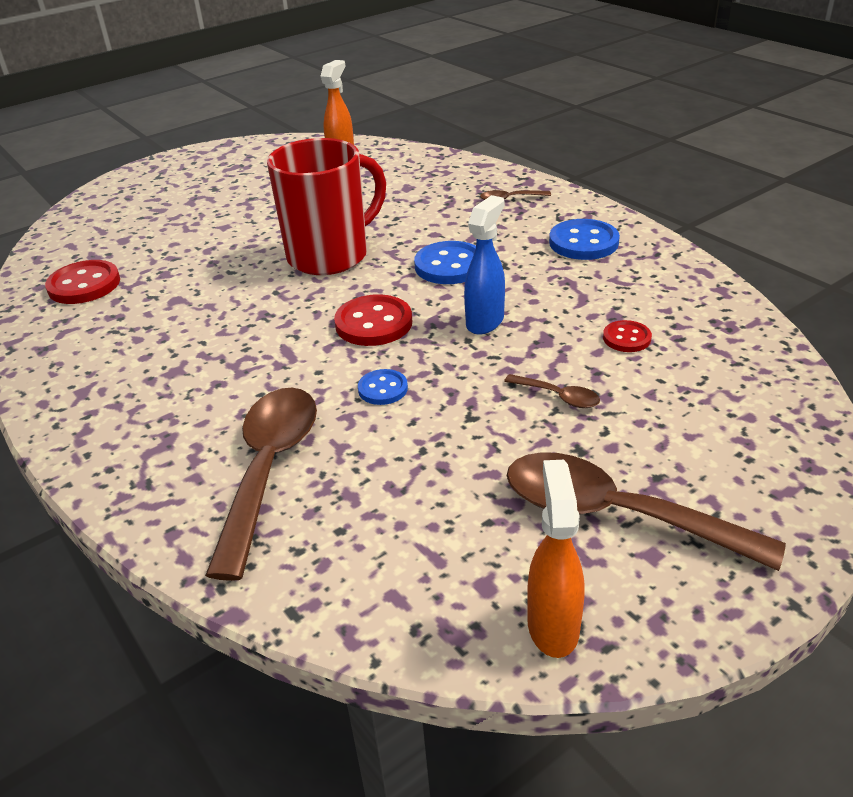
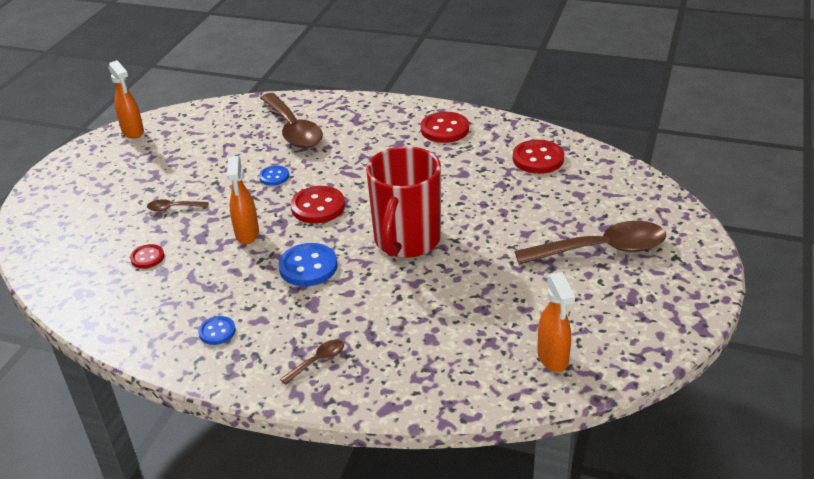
camera: 145 degrees right, 0 degrees up
blue spray bottle [464,195,505,335] -> orange spray bottle [227,156,259,244]
brown spoon [507,452,786,571] -> brown spoon moved to [514,221,666,265]
blue button [549,219,620,260] -> blue button [198,316,236,345], size x0.58
none -> red button [421,112,469,143]

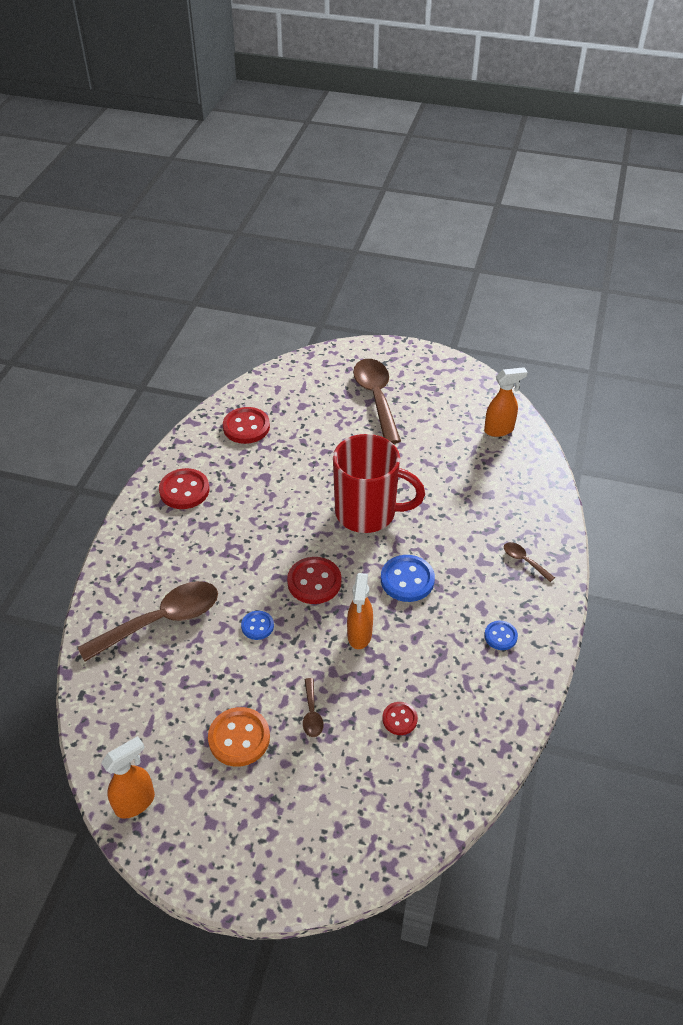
camera: 95 degrees left, 10 degrees up
orange spray bottle [227,156,259,244] -> orange spray bottle turned 105 degrees clockwise [347,573,373,649]
none -> orange button [208,707,270,767]

